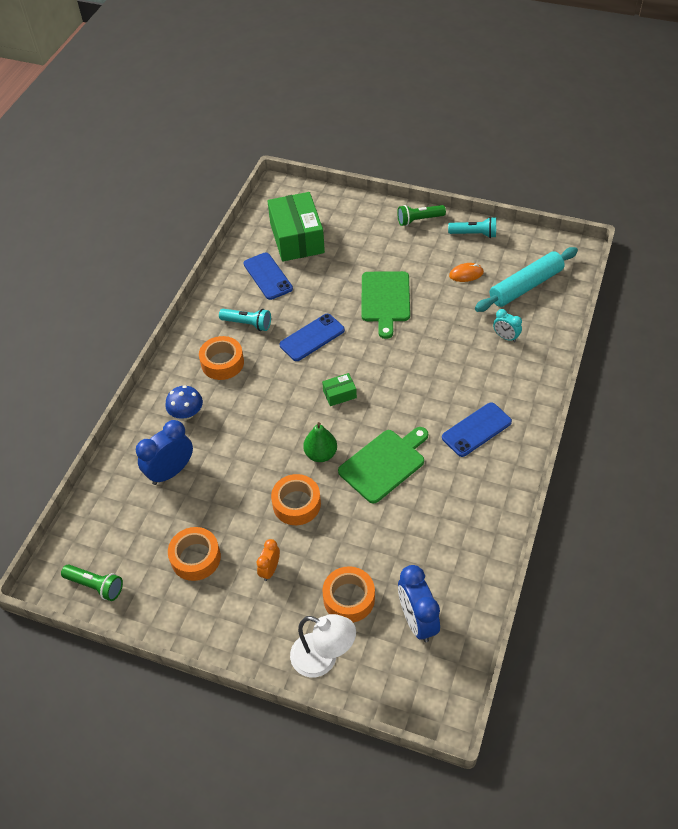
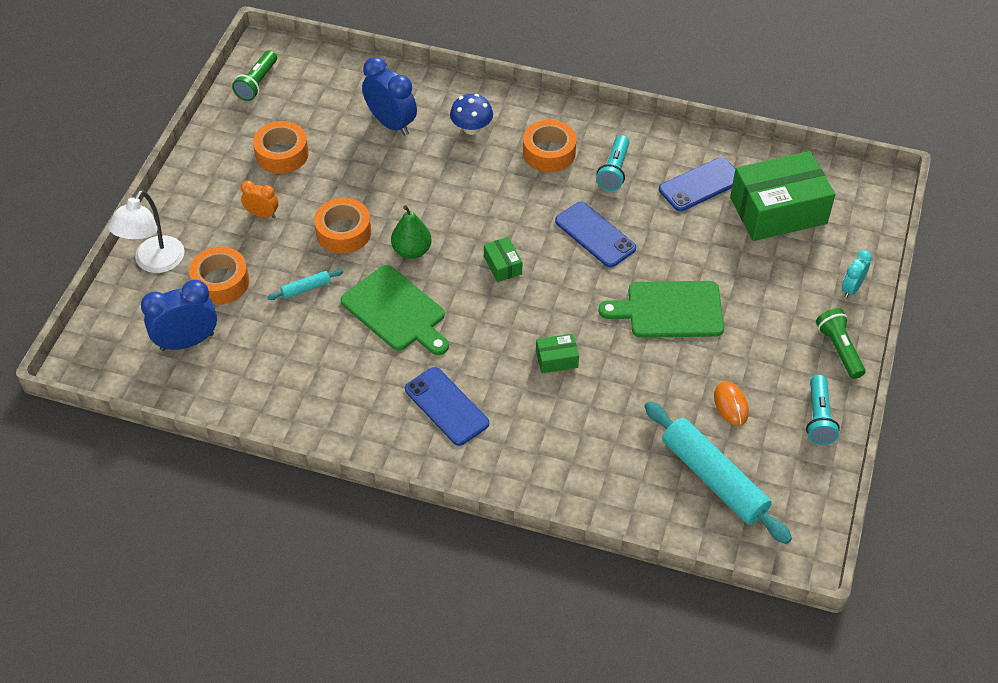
camera: 85 degrees right, 0 degrees up
turquoise clock [493,309,522,342] -> turquoise clock moved to [842,250,872,298]
none -> turquoise rolling pin [268,269,343,300]
none -> green box [536,333,579,374]

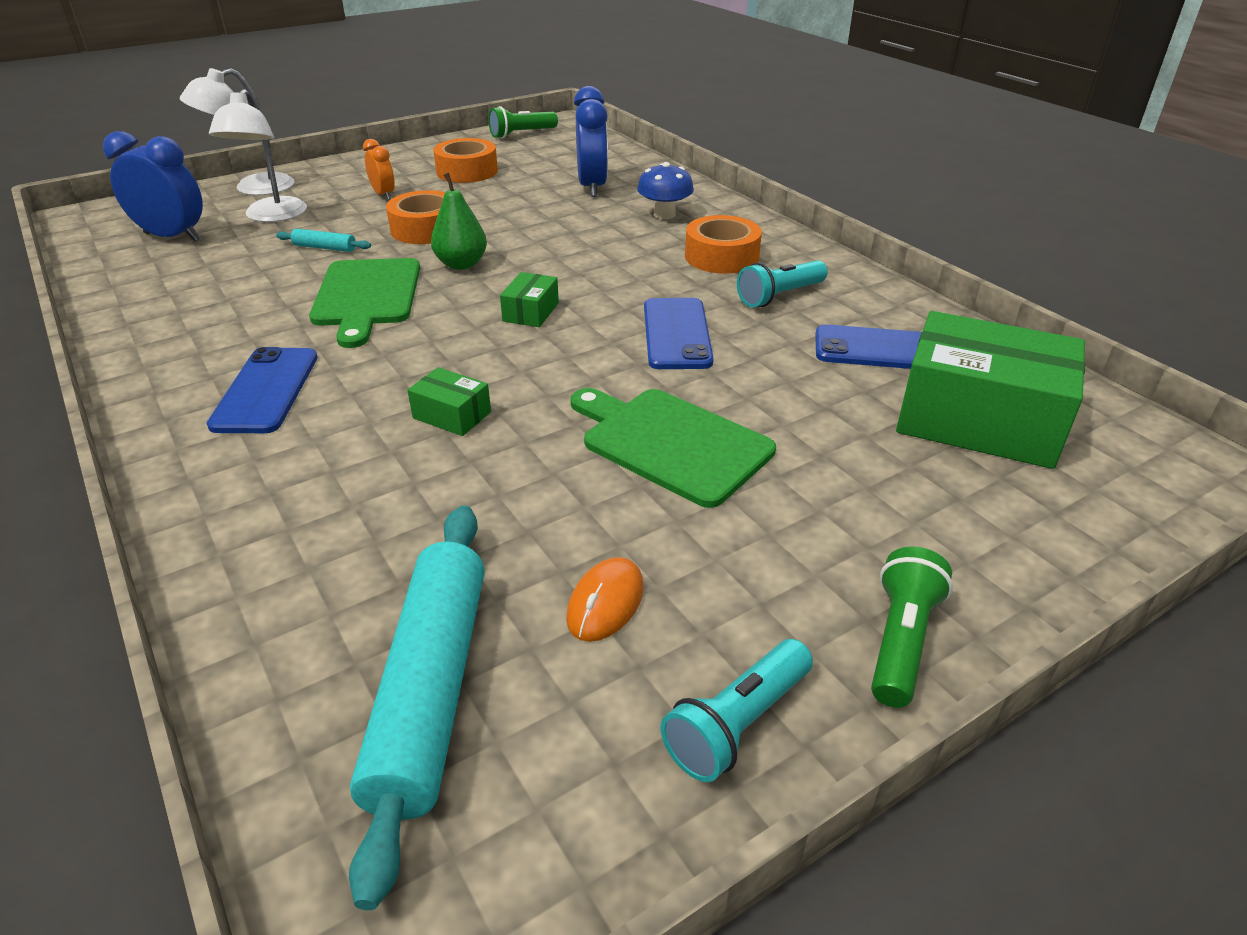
camera: 40 degrees right, 15 degrees down
orange tape [189,247,249,305] -> white lamp [209,89,307,222]
turquoise clock [842,250,872,298] -> none

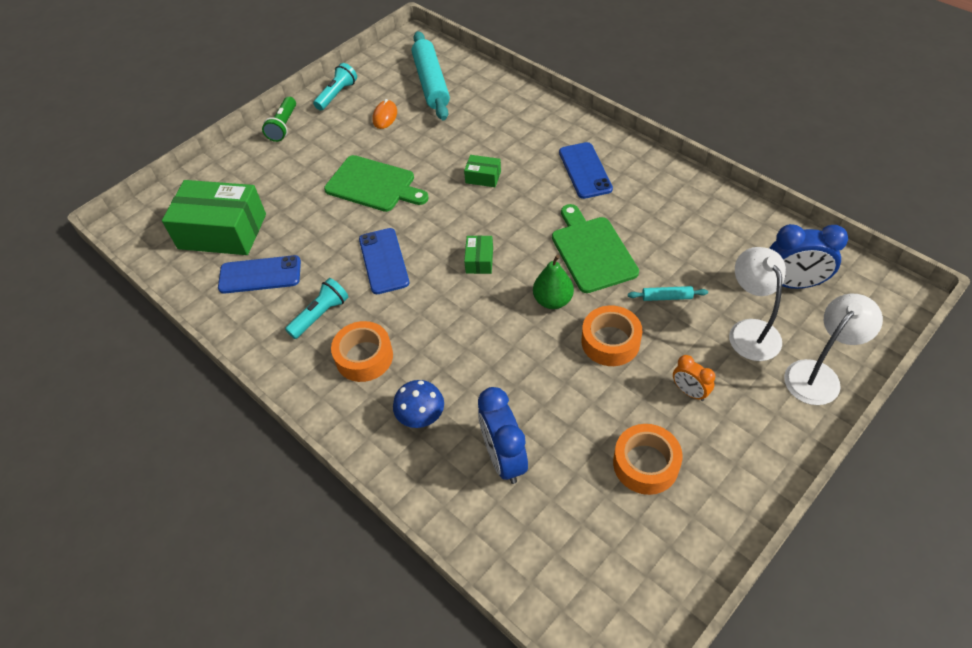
camera: 170 degrees right, 15 degrees up
green flashlight [488,106,558,139] -> none

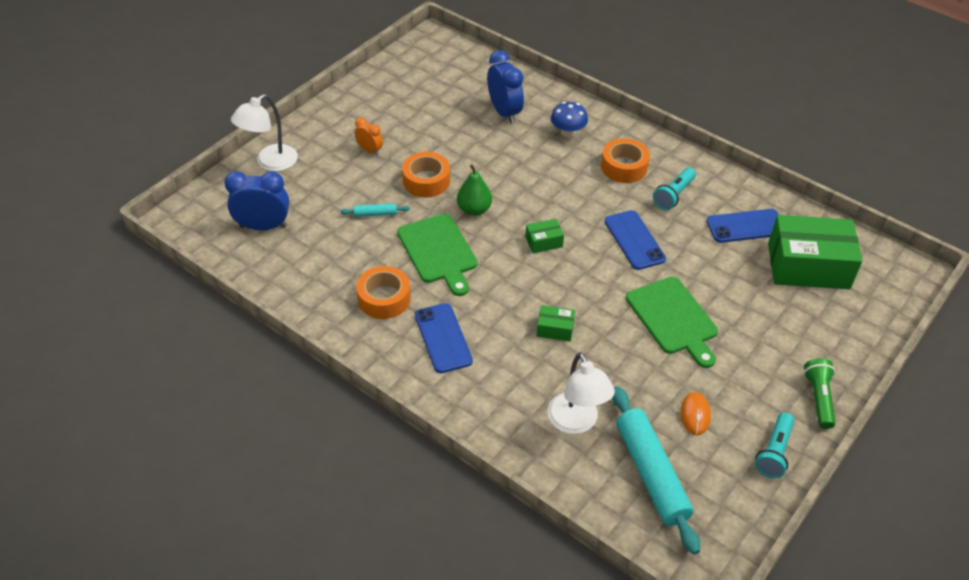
camera: 170 degrees right, 5 degrees down
green cutting board [324,155,429,212] -> green cutting board turned 135 degrees counterclockwise [626,277,718,368]
green box [464,235,493,274] -> green box turned 75 degrees clockwise [525,219,564,253]
orange tape [613,424,683,495] -> orange tape moved to [356,266,411,319]
white lamp [729,247,786,361] -> white lamp moved to [548,352,615,434]

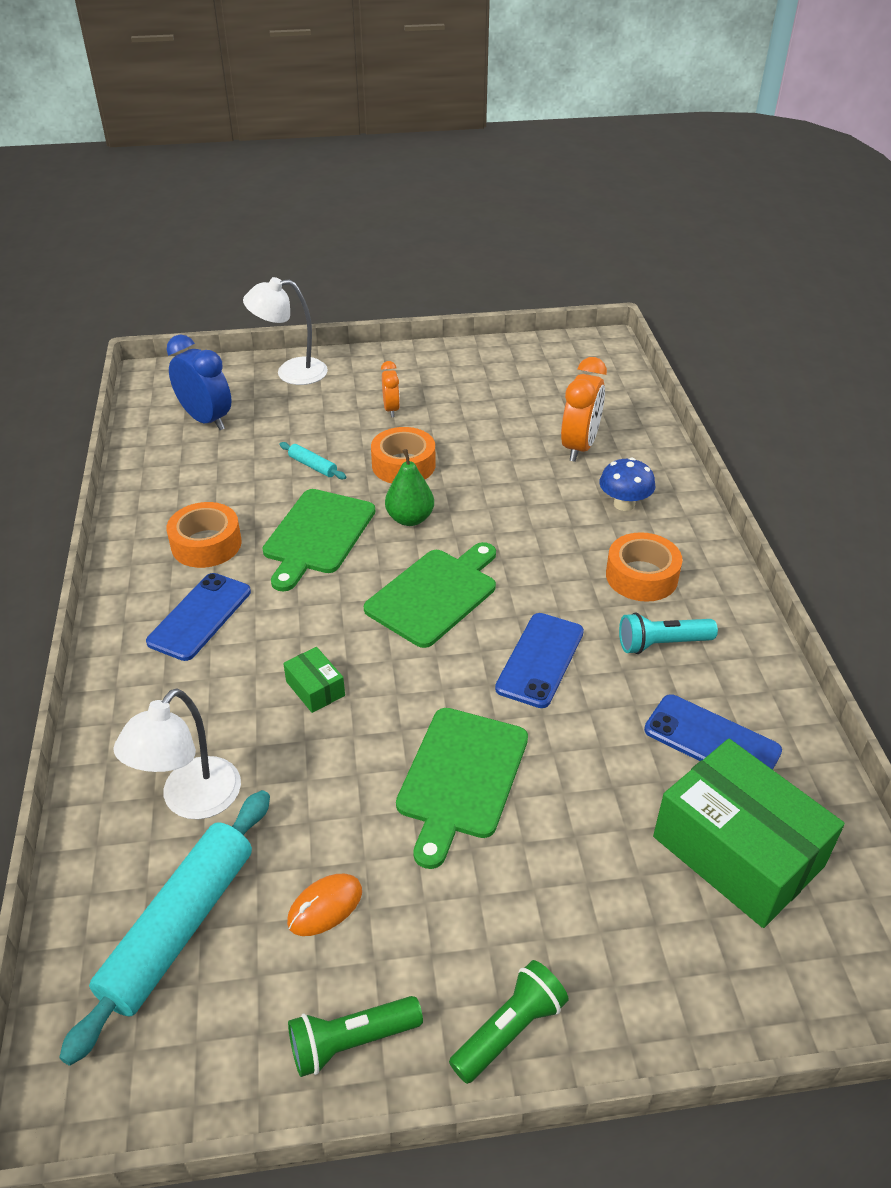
camera: 45 degrees right, 5 degrees down
blue clock [487,50,524,124] -> orange clock [561,357,607,462]
green box [525,219,564,253] -> green cutting board [364,542,496,648]
turquoise flashlight [755,412,794,478] -> green flashlight [288,996,423,1077]

